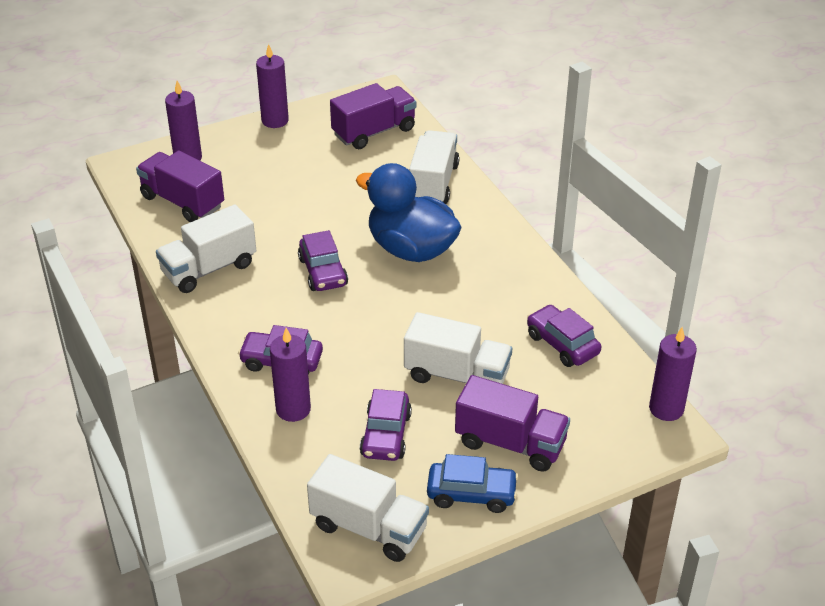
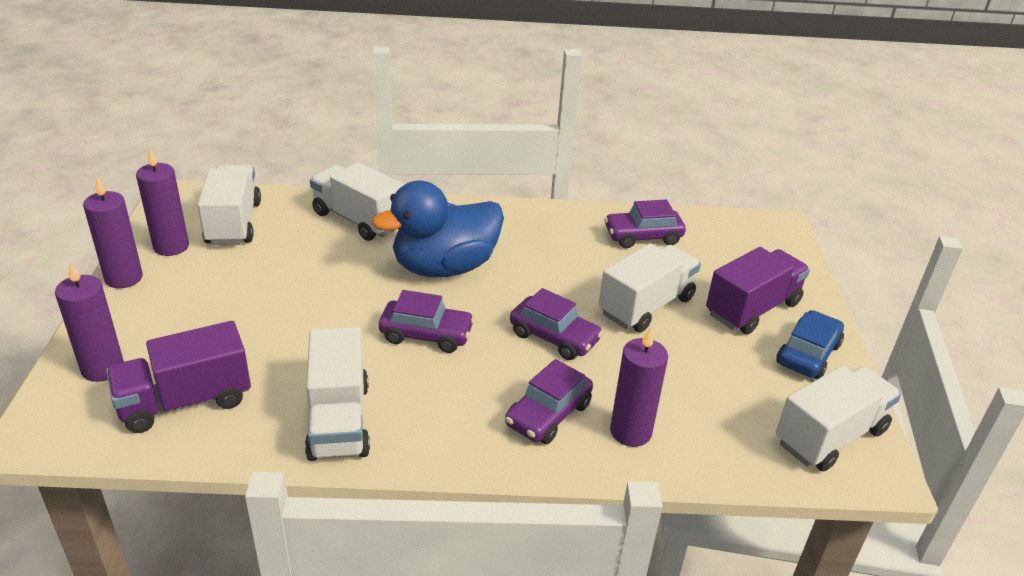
camera: 65 degrees left, 5 degrees down
purple truck [330,83,416,149] -> white truck [197,165,261,245]
purple car [360,389,412,461] -> purple car moved to [510,288,603,360]
purple candle [649,327,697,421] -> purple candle moved to [136,149,189,256]

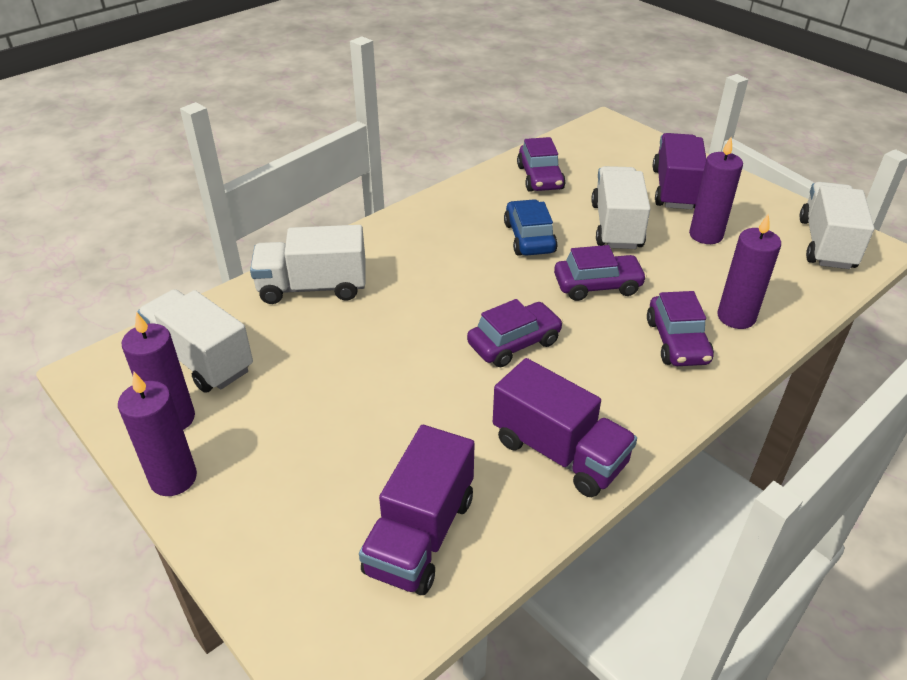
camera: 40 degrees left, 5 degrees up
purple candle [55,261,124,382] -> purple candle moved to [689,137,743,244]
white truck [305,327,370,461] -> purple truck [493,358,637,497]
blue duck [372,181,504,277] -> none
purple car [604,200,686,248] -> purple car turned 45 degrees counterclockwise [517,137,565,192]
blue car [776,310,844,379] -> blue car moved to [504,199,558,256]

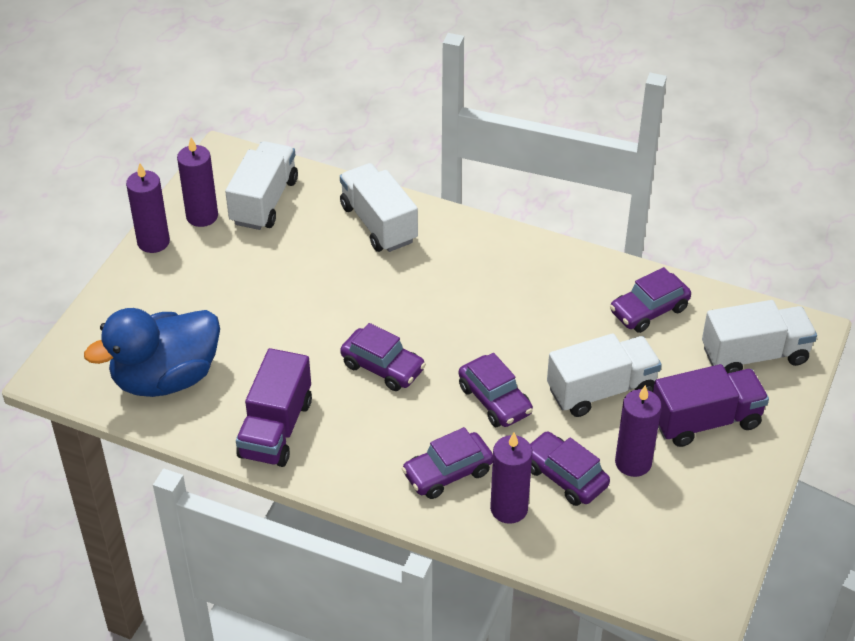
camera: 65 degrees right, 5 degrees up
purple truck [359,425,475,595] -> blue duck [84,308,220,397]
blue car [504,199,558,256] -> none
white truck [800,182,874,269] -> white truck moved to [702,300,817,373]
none -> purple car [530,431,610,506]

